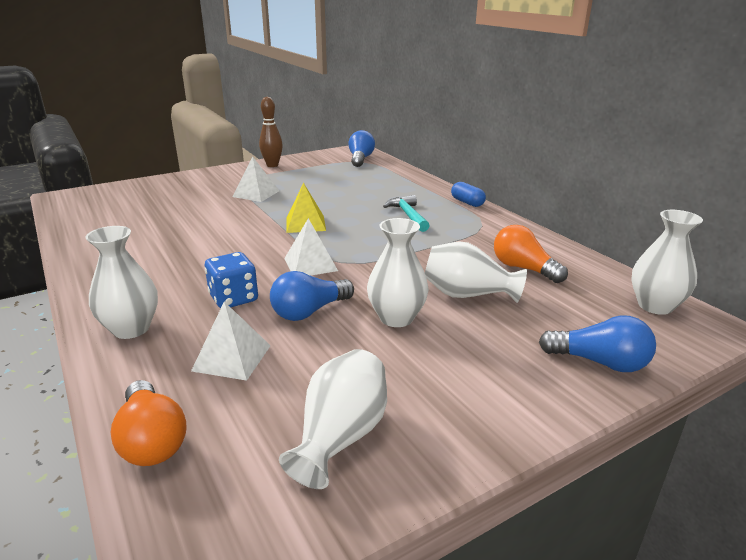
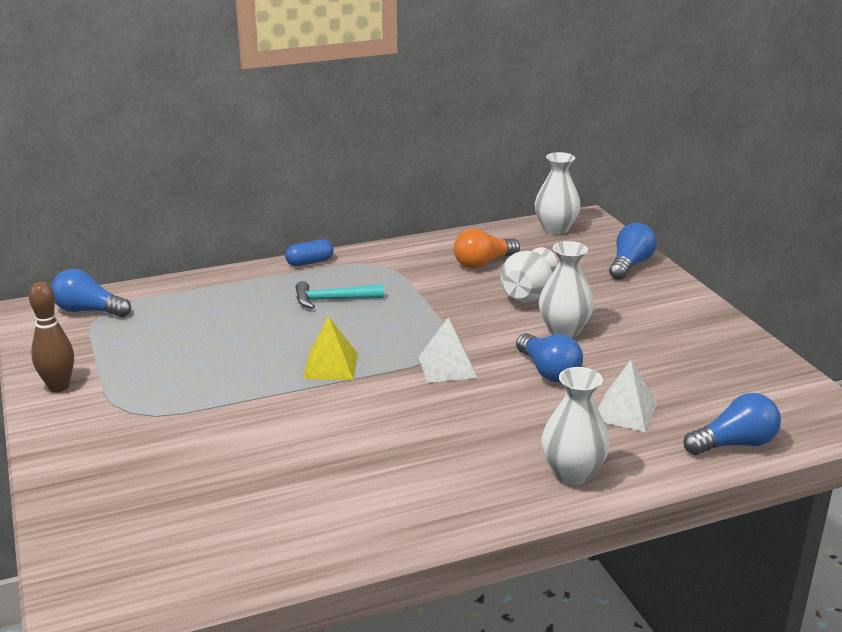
camera: 80 degrees left, 0 degrees up
orange light bulb [111,380,187,466] -> blue light bulb [683,393,781,455]
blue dice [205,252,258,308] -> none
white pyramid [232,156,279,202] -> none
white vase [279,349,387,489] -> none

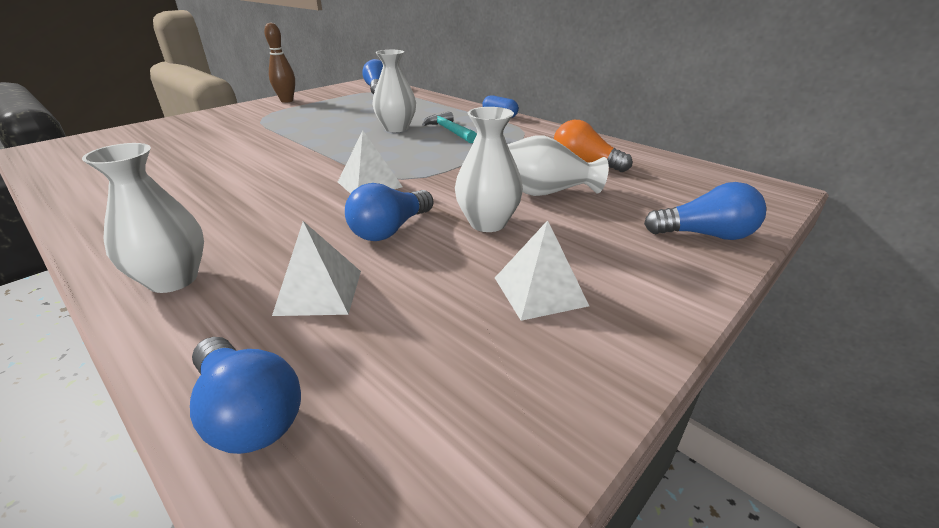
camera: 65 degrees right, 5 degrees up
yellow pyramid [303,316,358,380] -> none
white vase [535,152,581,234] -> white vase moved to [372,50,416,132]
none -> white pyramid [495,220,589,321]

